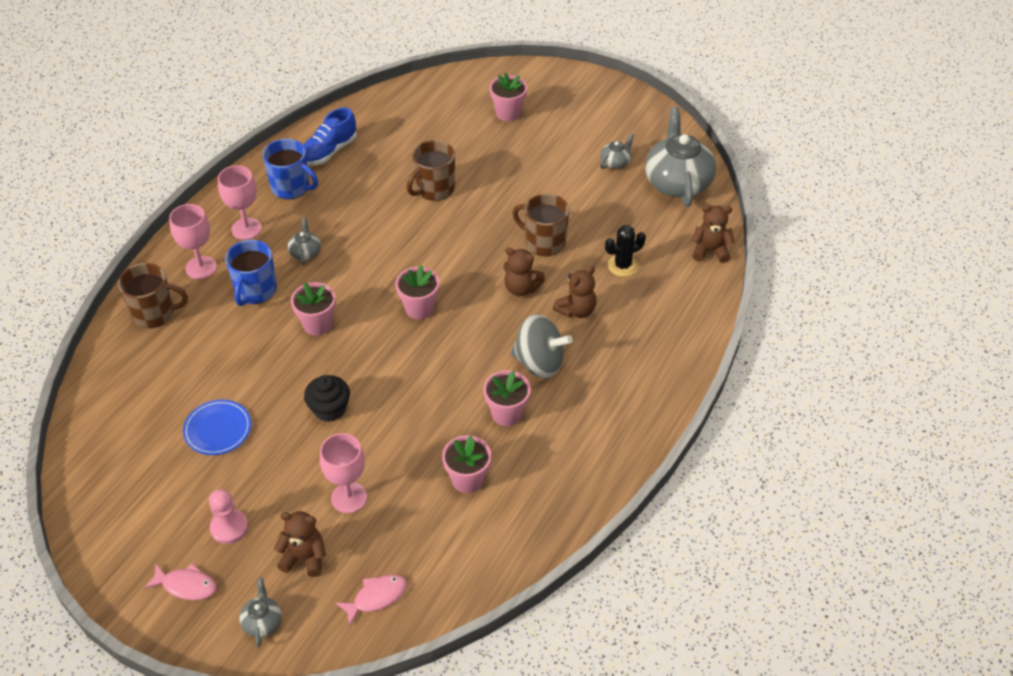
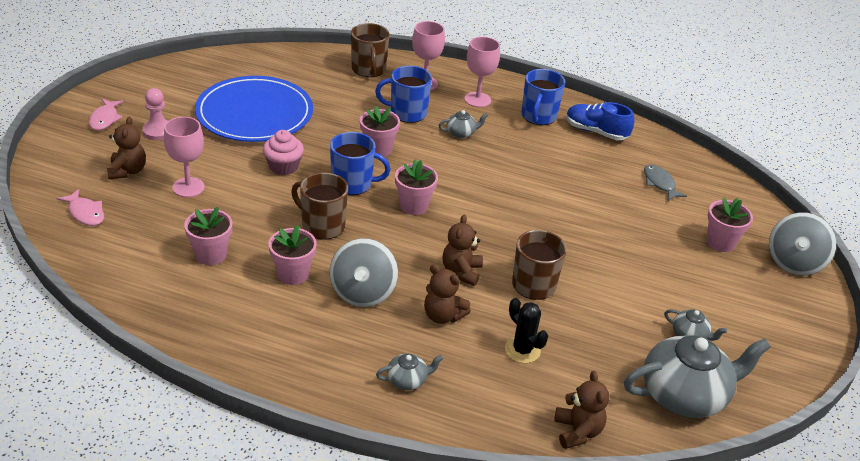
camera: 75 degrees right, 10 degrees down
blue plate [183,400,251,455] -> blue plate [195,76,313,142], size x2.08
grey teapot [239,578,282,647] -> grey teapot moved to [376,353,443,390]
black cupcake [304,375,350,422] -> pink cupcake [263,130,304,175]
brown mug [407,140,455,201] -> brown mug moved to [291,173,348,240]
none -> blue mug [330,132,391,195]
none -> grey fish [644,164,687,201]
none -> grey spinning top [769,212,836,276]

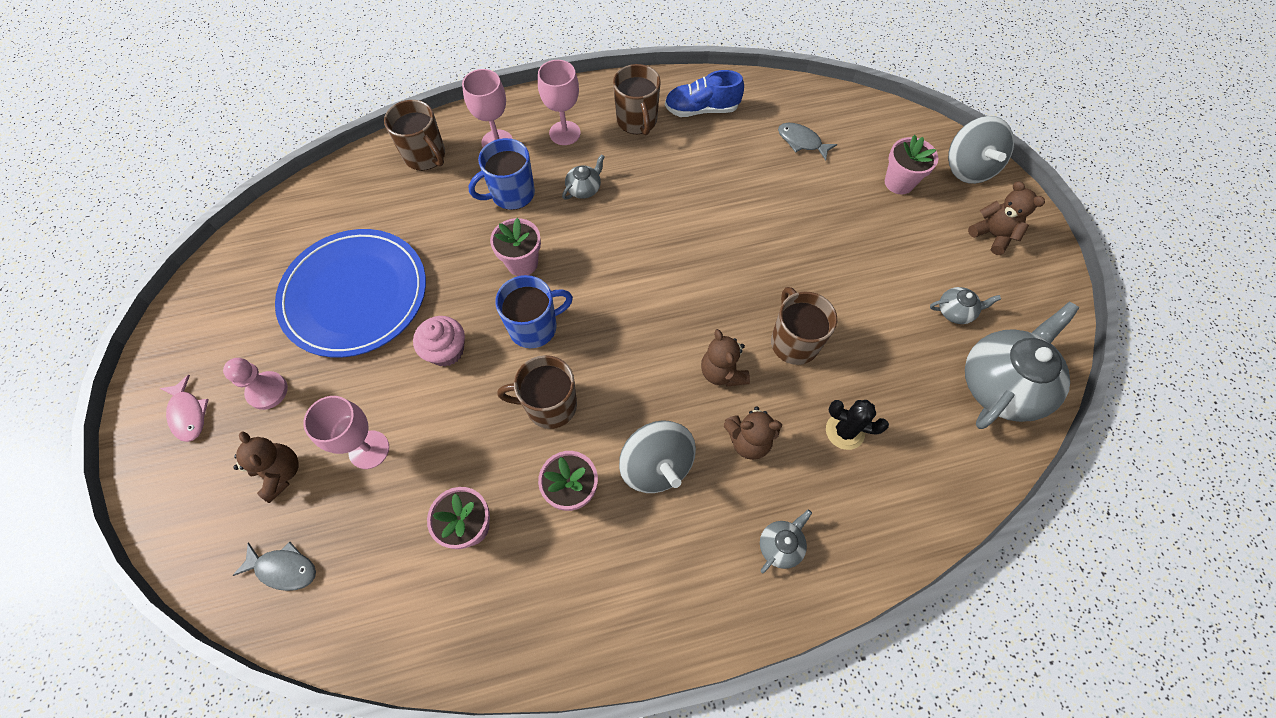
camera: 30 degrees left, 25 degrees up
pink fish [57,189,104,226] -> grey fish [232,541,316,591]
pink flower pot [395,159,438,215] -> none
blue mug [521,69,565,125] -> brown mug [613,64,661,136]
brown teddy bear [554,371,609,449] -> brown teddy bear moved to [968,181,1045,255]

